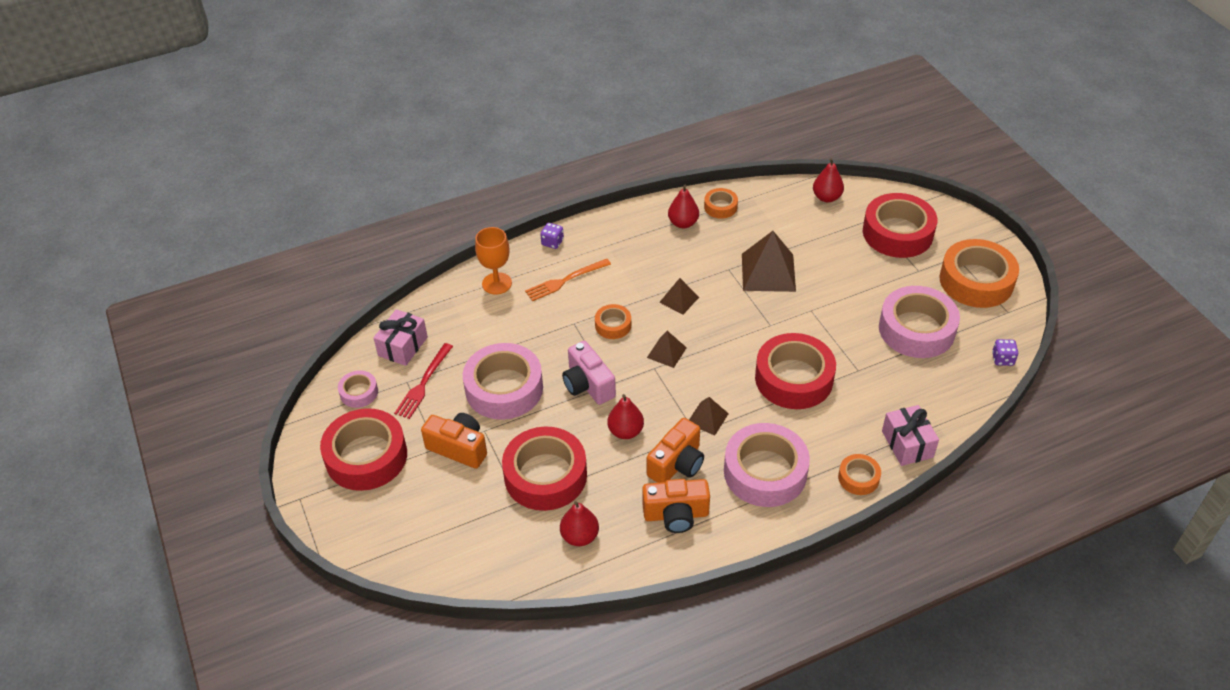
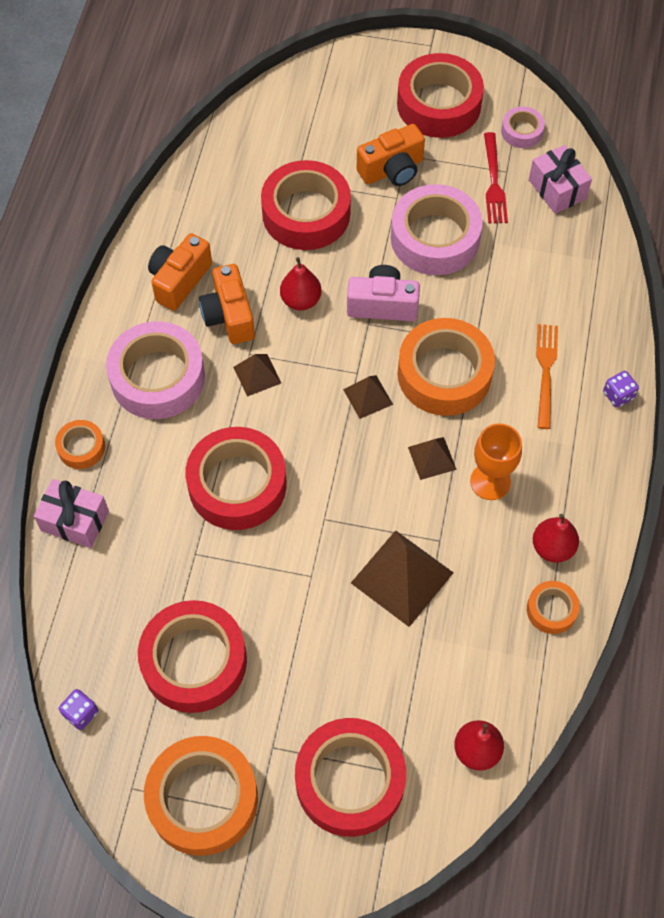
camera: 125 degrees right, 15 degrees up
red fork [394,343,453,419] -> red fork turned 150 degrees counterclockwise [484,132,508,224]
orange goblet [475,227,512,295] -> orange goblet moved to [470,423,522,500]
red pear [560,501,599,546] -> none
orange tape [595,304,631,339] -> orange tape [398,318,495,416], size x2.05
pink tape [879,286,960,358] -> red tape [138,600,247,713]

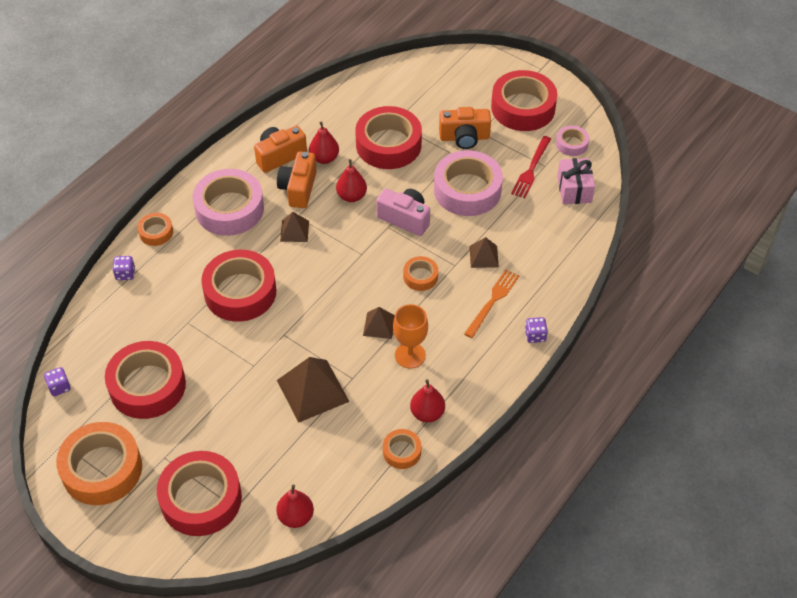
camera: 25 degrees right, 10 degrees down
pink gift [34,479,109,548] -> purple dice [112,256,135,280]
brown pyramid [343,375,393,419] -> brown pyramid moved to [469,237,499,268]
orange tape [398,318,495,416] -> orange tape [403,256,438,291], size x0.49
none -> red pear [309,121,339,164]

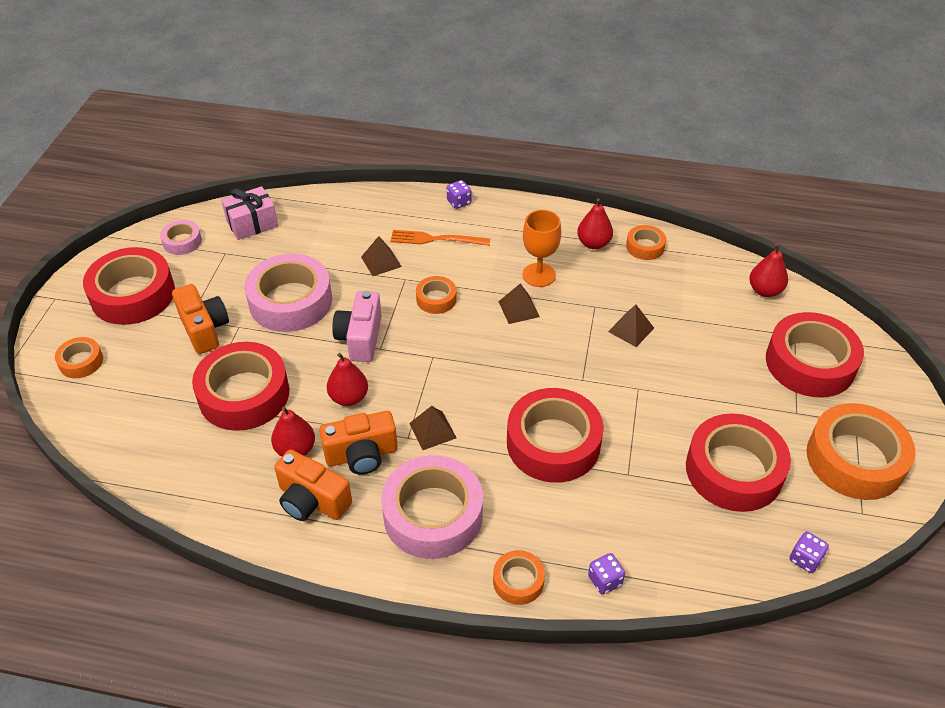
camera: 115 degrees left, 5 degrees down
brown pyramid [277,357,350,423] -> brown pyramid [608,304,654,347], size x0.54
red fork [511,136,551,198] -> none
none -> orange tape [55,337,103,378]

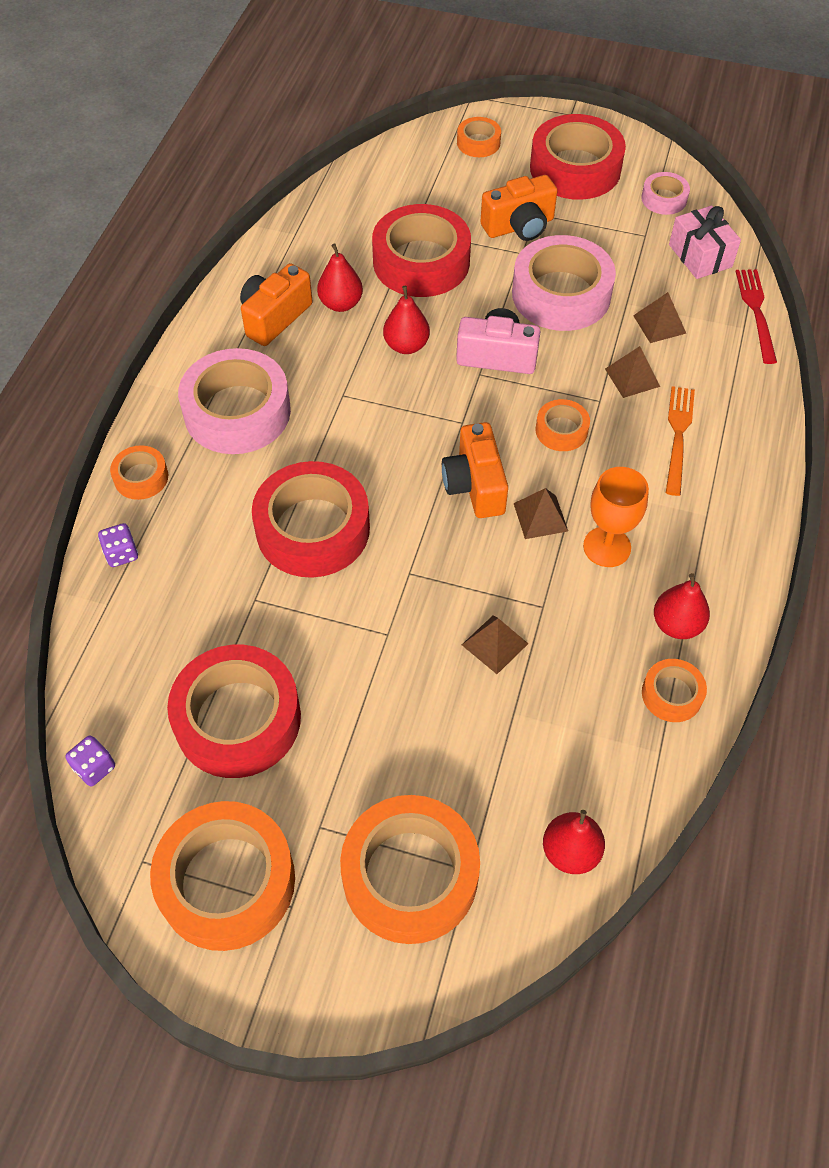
camera: 95 degrees right, 10 degrees up
orange camera [319,411,398,475] -> orange camera moved to [442,422,508,518]
brown pyramid [409,406,457,450] -> brown pyramid moved to [633,292,686,343]
purple dice [447,180,471,209] -> none
red tape [766,312,864,397] -> orange tape [340,795,480,944]
none -> red fork [736,269,777,364]

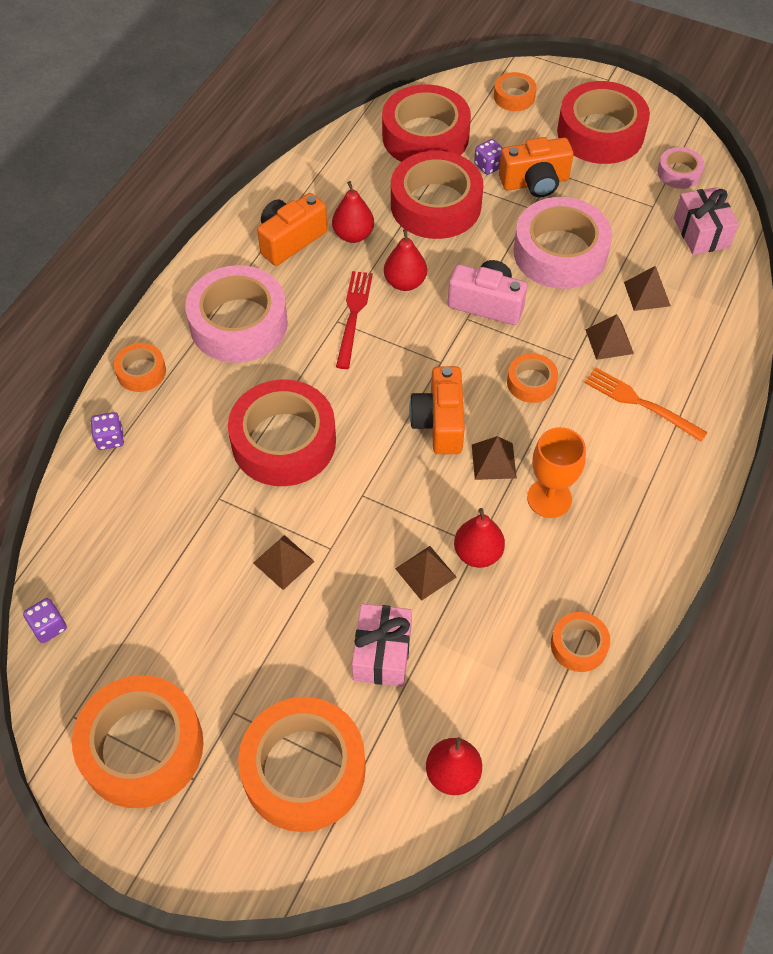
camera: 10 degrees right, 0 degrees up
red tape [167,645,301,778] -> red tape moved to [382,84,471,162]
red pear [654,573,710,639] -> red pear moved to [454,508,505,568]
orange fork [666,386,695,496] -> orange fork turned 75 degrees counterclockwise [584,368,708,441]
red fork [736,269,777,364] -> red fork moved to [336,271,373,369]
none -> brown pyramid [253,535,315,590]
none -> pink gift [352,604,412,687]
none -> purple dice [474,139,503,175]

